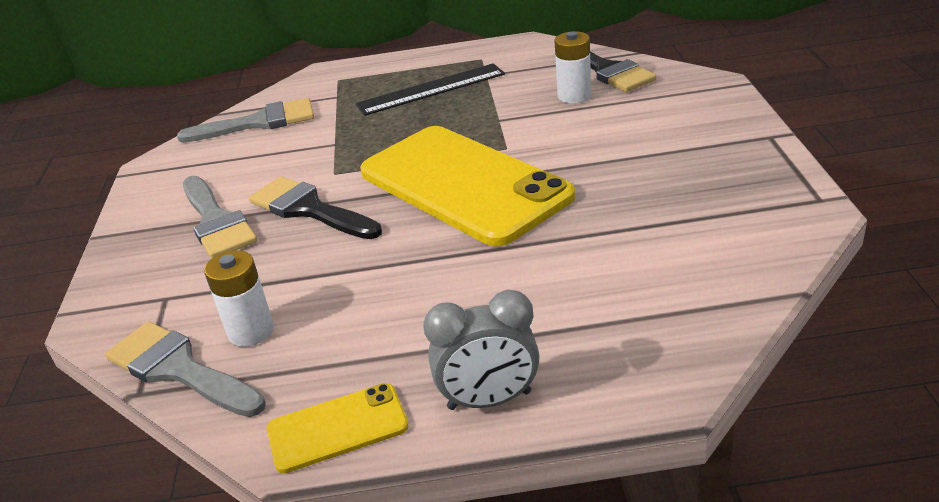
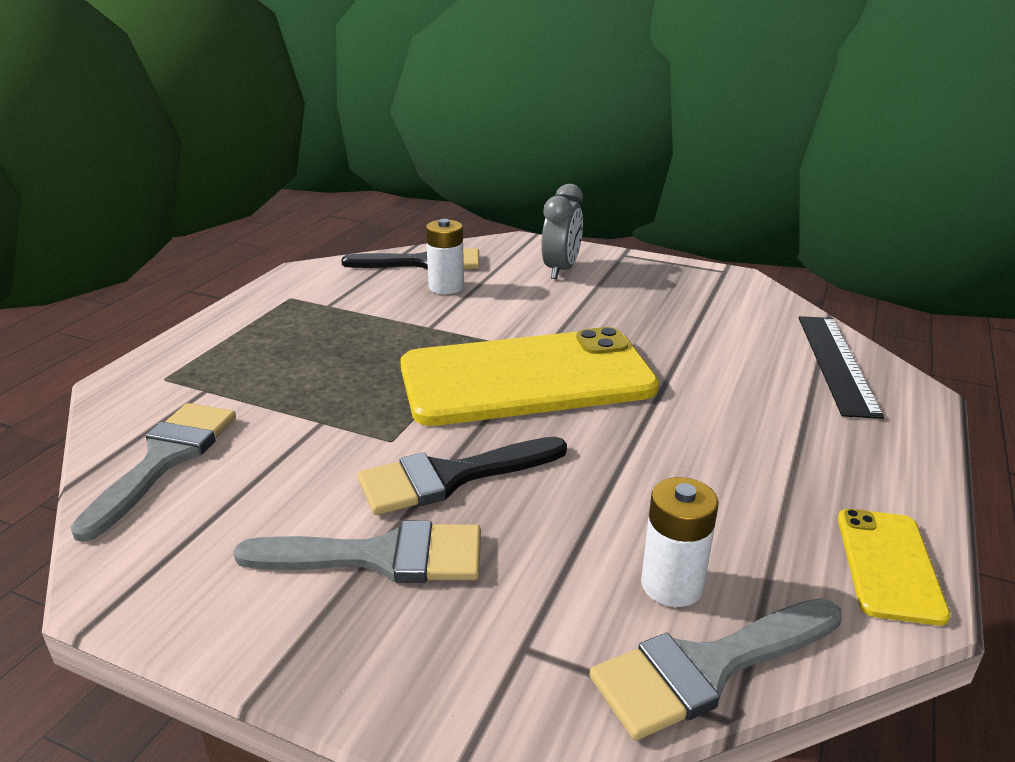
camera: 65 degrees left, 5 degrees down
black ruler [355,63,505,116] -> black ruler moved to [799,316,884,419]
grey clock [423,290,539,410] -> grey clock moved to [541,184,583,279]

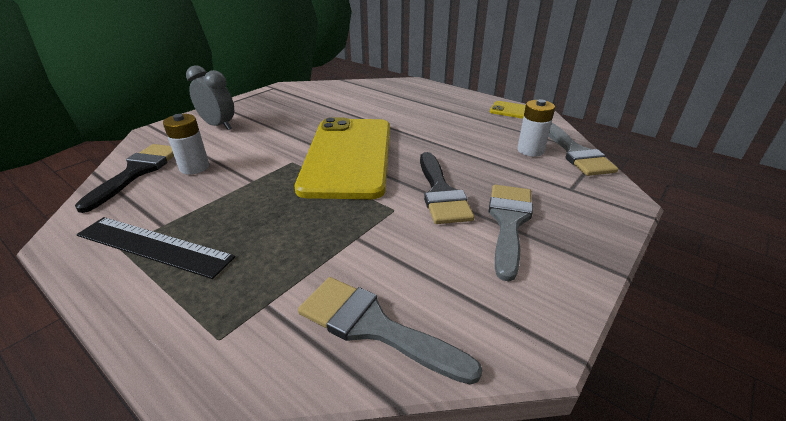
camera: 75 degrees left, 5 degrees up
black ruler [799,316,884,419] -> black ruler moved to [76,217,235,279]

